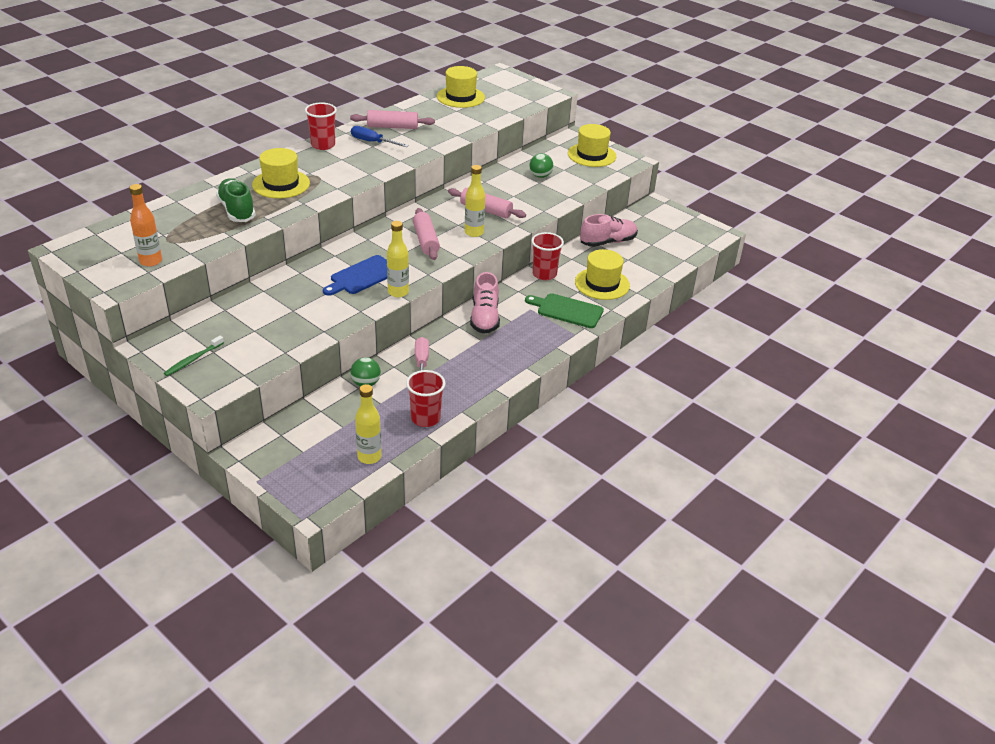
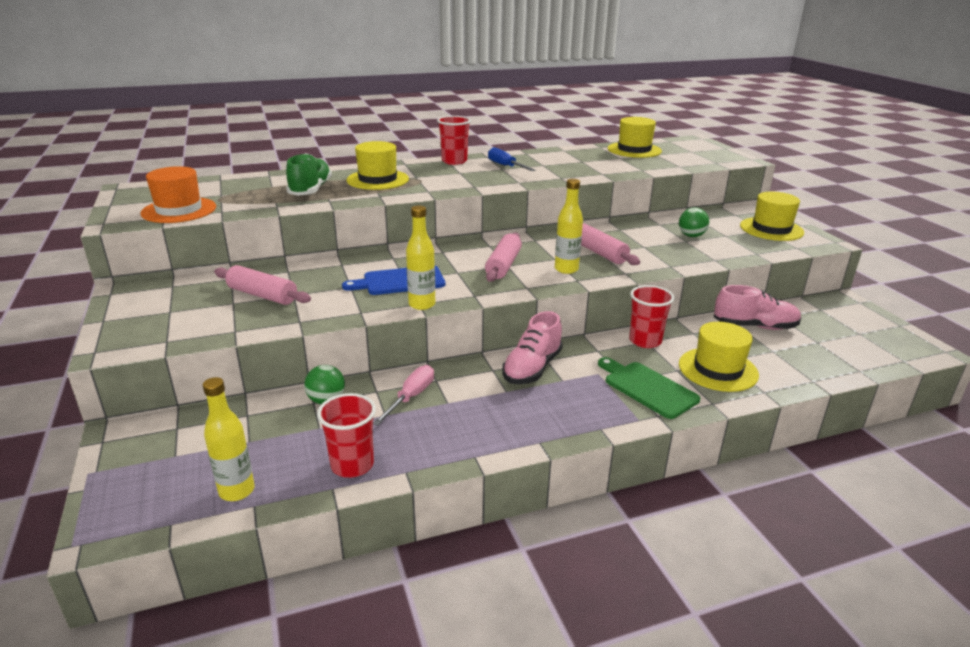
camera: 30 degrees right, 10 degrees down
orange bottle [129,184,162,267] -> orange hat [140,166,216,223]
green toothbrush [164,336,224,376] -> none
pink rolling pin [350,110,435,129] -> pink rolling pin moved to [214,265,311,305]

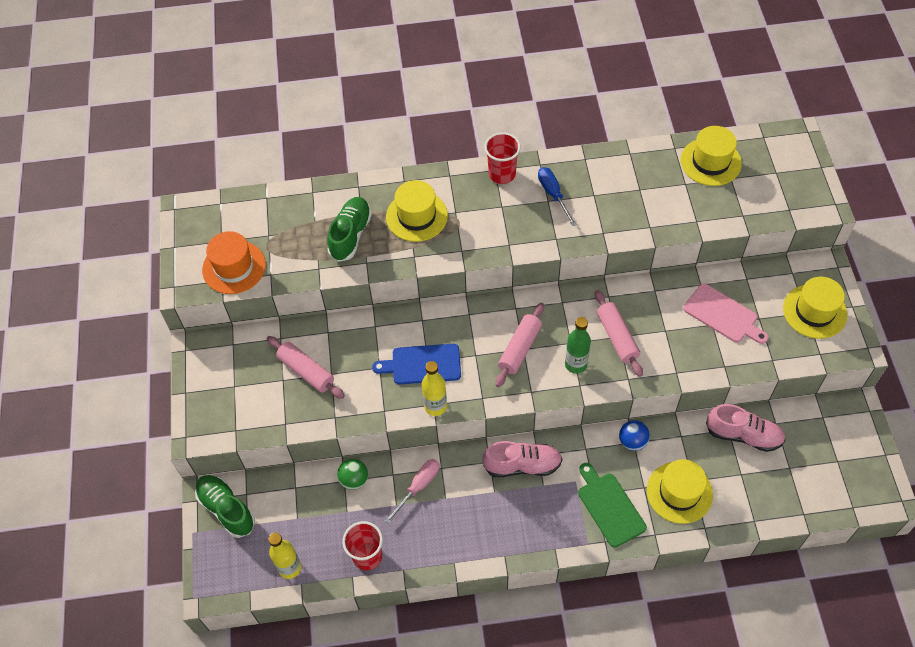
camera: 15 degrees right, 30 degrees up
pink shoe [502,311,563,384] -> pink shoe turned 135 degrees counterclockwise [482,441,562,477]
yellow bottle [555,179,583,274] -> green bottle [565,317,591,374]
red cup [629,285,675,348] -> blue ball [619,420,650,451]
green ball [679,207,710,237] -> pink cutting board [683,283,768,344]
none -> green shoe [195,475,255,538]

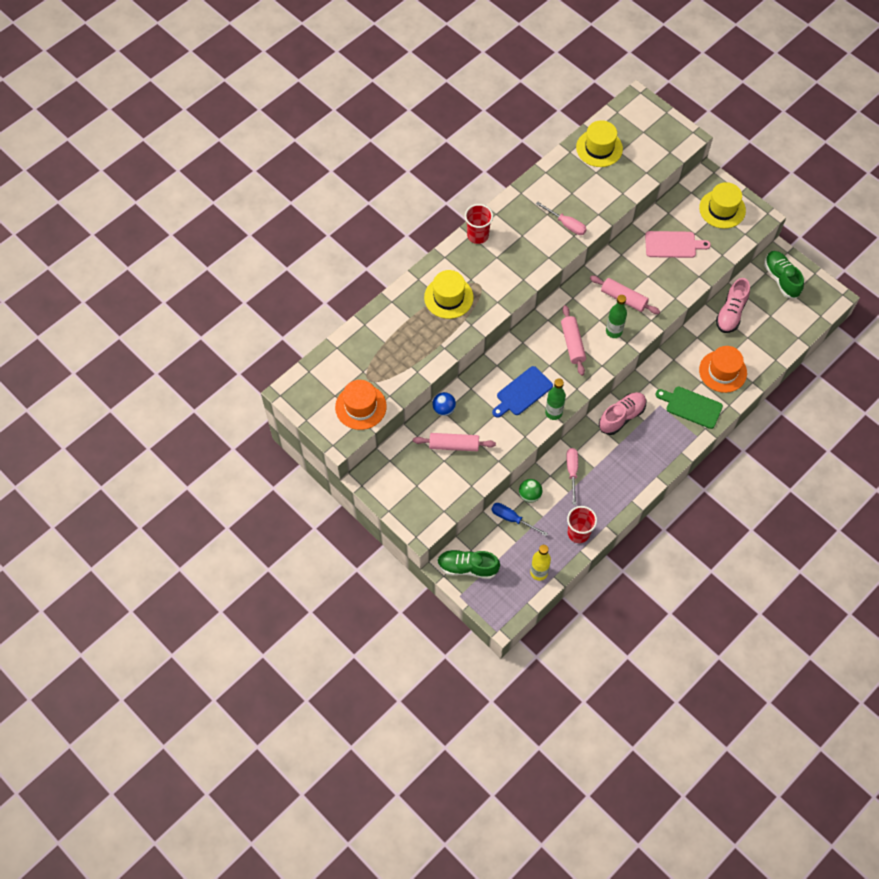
camera: 40 degrees left, 5 degrees up
green shoe [327,197,372,262] -> green shoe moved to [764,251,804,298]
yellow bottle [422,361,447,416] -> green bottle [545,378,566,420]
blue screwdriver [538,167,577,226] -> blue screwdriver moved to [491,503,548,536]
blue ball [619,420,650,451] -> blue ball moved to [433,392,456,416]
yellow hat [647,459,713,524] -> orange hat [699,346,747,393]
pink shoe [706,404,786,452] -> pink shoe turned 135 degrees clockwise [716,278,750,333]
none -> pink screwdriver [536,202,587,235]

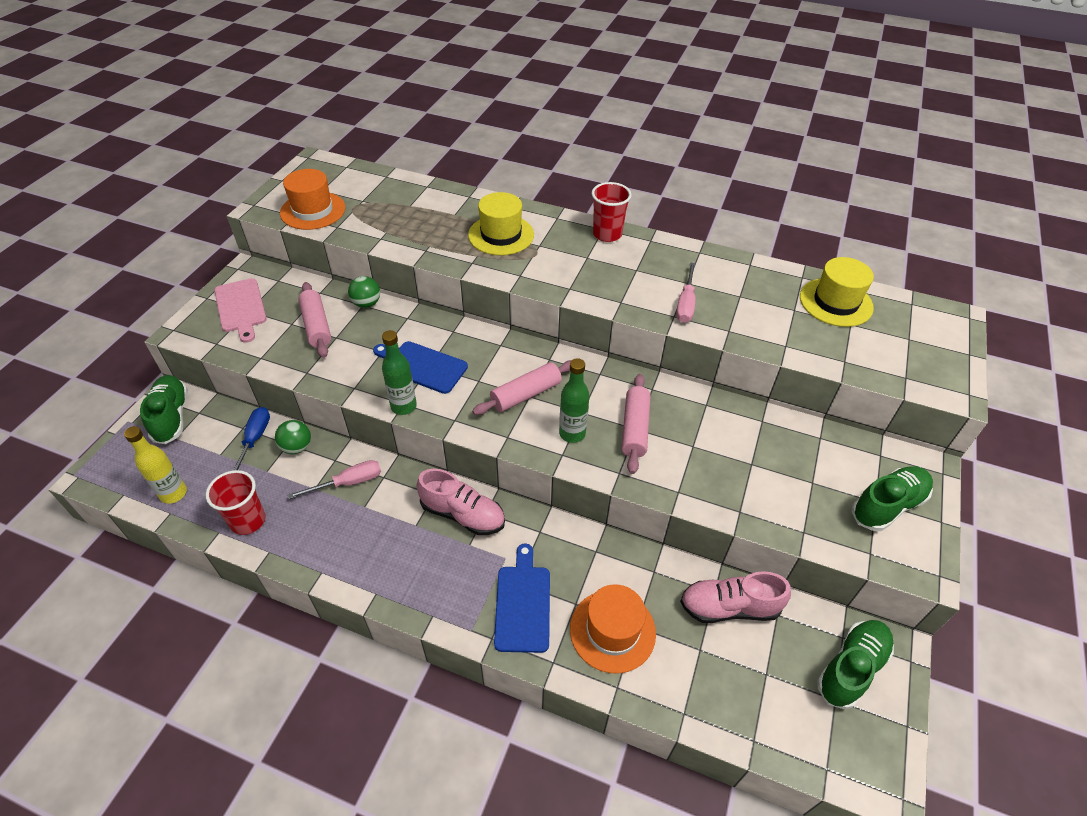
camera: 65 degrees right, 15 degrees down
blue ball [433,392,456,416] -> green ball [348,276,380,308]
pink cutting board [645,231,711,258] -> pink cutting board moved to [214,278,267,343]
green cutting board [655,387,723,429] -> blue cutting board [494,544,550,653]
yellow hat [699,182,746,229] -> green shoe [851,466,933,531]

